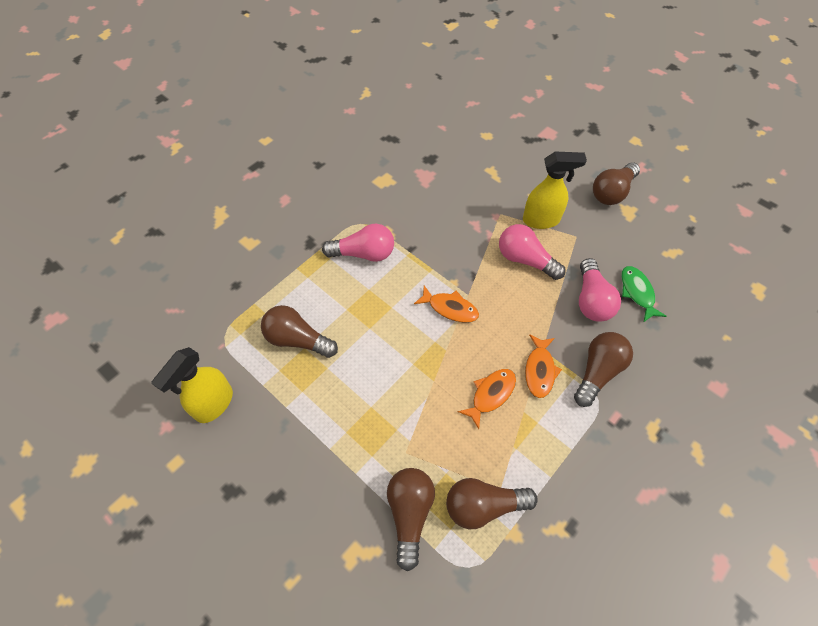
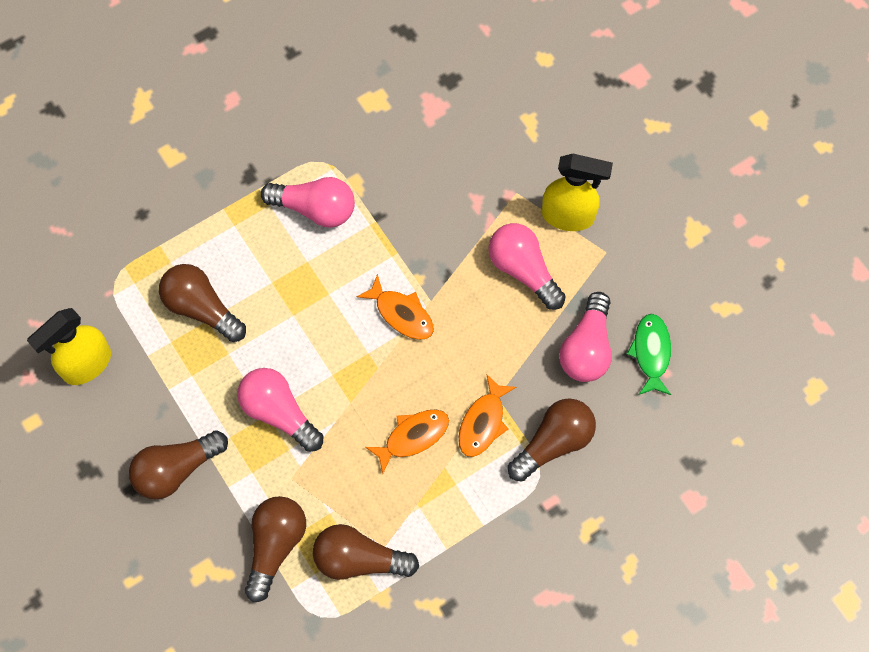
camera: 15 degrees right, 10 degrees up
brown light bulb [593,163,640,205] -> brown light bulb moved to [129,430,228,500]
none -> pink light bulb [237,368,324,452]

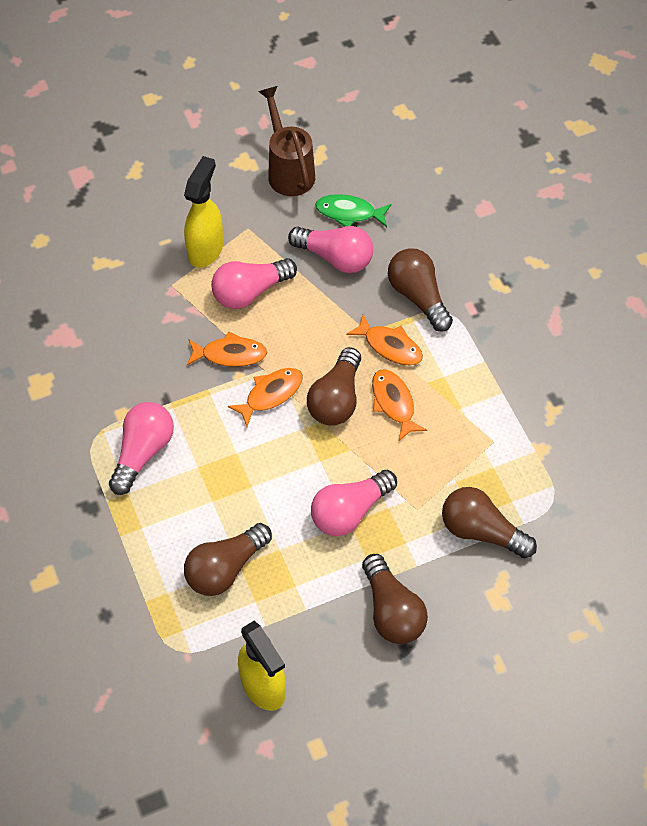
camera: 80 degrees left, 10 degrees down
brown light bulb [313,524,419,580] -> brown light bulb moved to [307,347,361,426]
none -> orange fish [187,331,267,367]
none -> brown watering can [258,86,315,196]

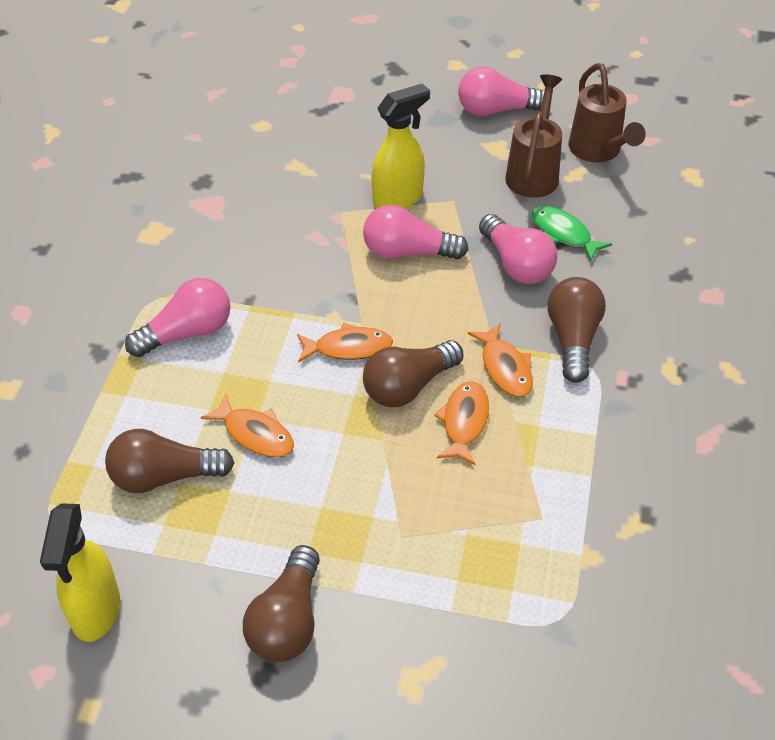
camera: 35 degrees right, 10 degrees down
orange fish [187,331,267,367] -> orange fish moved to [201,394,294,458]
pink light bulb [311,470,397,536] -> pink light bulb moved to [458,67,545,116]
brown light bulb [442,487,537,558] -> none
none -> brown watering can [569,63,646,162]

